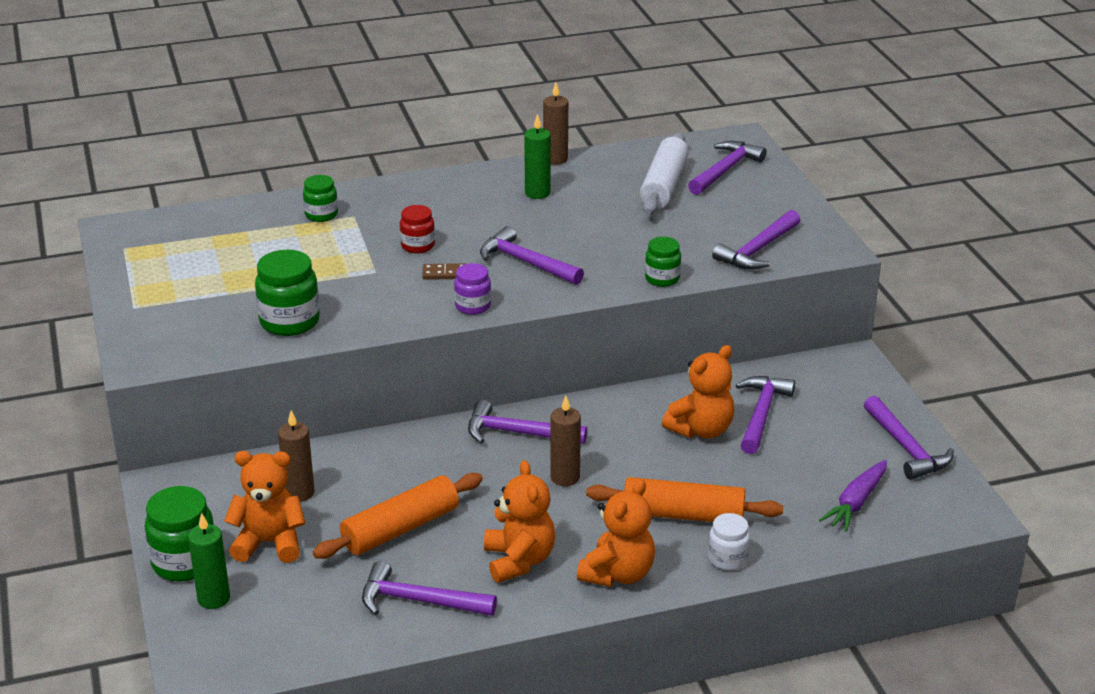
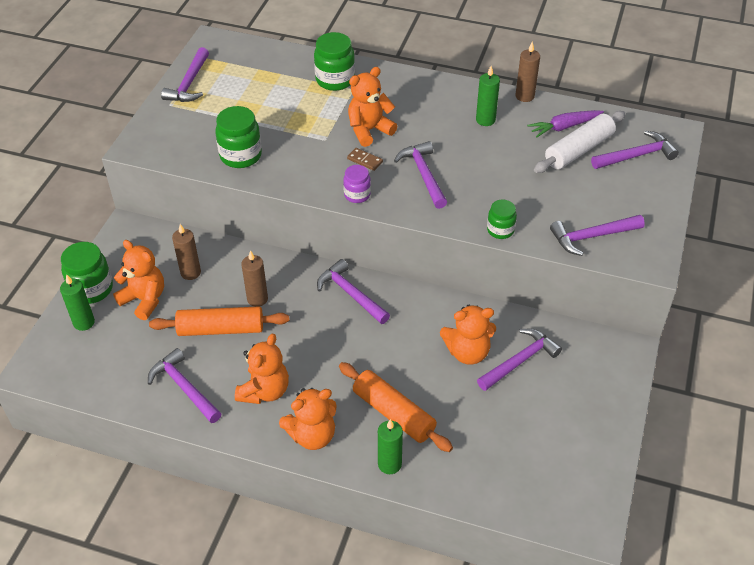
camera: 35 degrees right, 15 degrees up
green jar [303,175,338,222] -> green jar [314,32,355,91], size x1.65
red jar [400,205,435,253] -> orange teddy bear [348,67,397,147]
brown candle [551,396,581,486] -> brown candle moved to [241,250,268,307]
white jar [708,513,750,571] -> green candle [378,419,403,474]
purple carrot [819,460,887,532] -> purple carrot moved to [527,110,604,138]
purple hammer [864,396,954,480] -> purple hammer moved to [161,47,209,102]

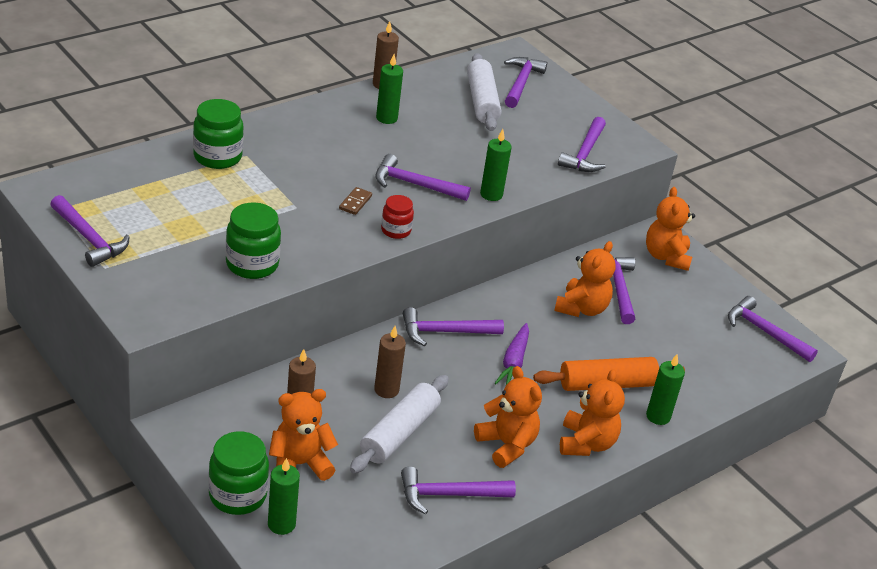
camera: 60 degrees left, 10 degrees down
orange rolling pin [149,306,289,336] -> white rolling pin [350,375,449,473]
purple jar [343,165,371,203] -> red jar [381,195,414,239]
brown domino [347,148,383,171] -> brown domino turned 45 degrees counterclockwise [339,187,372,215]
orange teddy bear [348,67,397,147] -> orange teddy bear moved to [646,187,695,271]
green jar [487,200,517,239] -> none
purple carrot [527,110,604,138] -> purple carrot moved to [495,323,529,385]
none -> green candle [480,129,512,201]
none -> purple hammer [728,296,818,362]

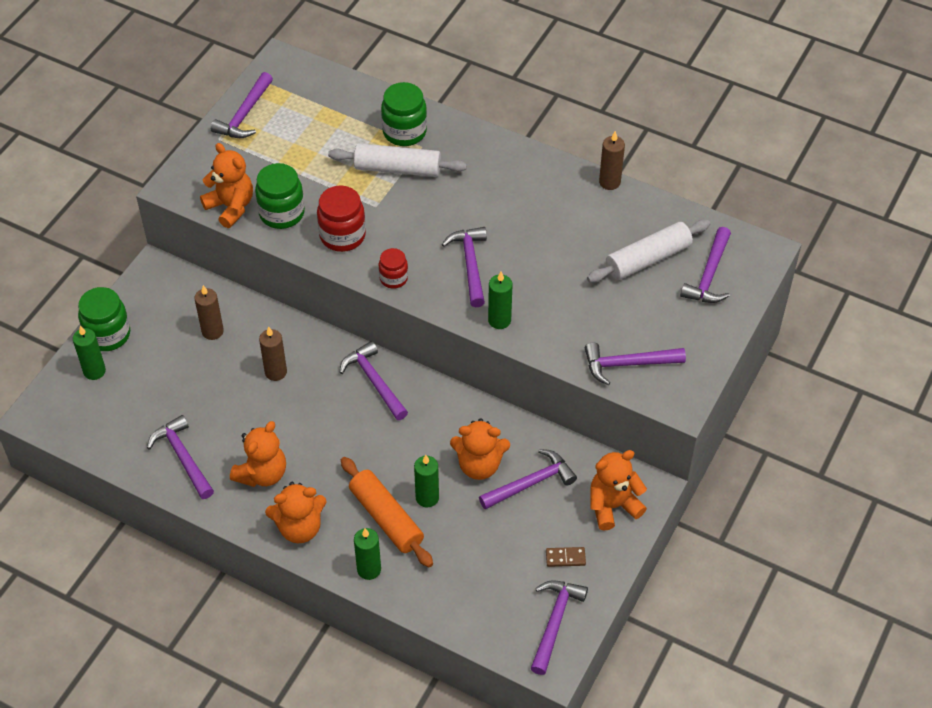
camera: 70 degrees right, 15 degrees up
orange teddy bear [269,389,338,481] -> orange teddy bear moved to [200,143,253,228]
brown domino [339,187,372,215] -> brown domino moved to [546,547,586,567]
white rolling pin [350,375,449,473] -> white rolling pin moved to [328,143,467,177]
green candle [376,54,403,124] -> green candle moved to [414,455,439,507]
purple carrot [495,323,529,385] -> none
purple hammer [504,57,547,108] -> purple hammer turned 120 degrees clockwise [680,227,731,303]
none -> red jar [317,186,366,252]

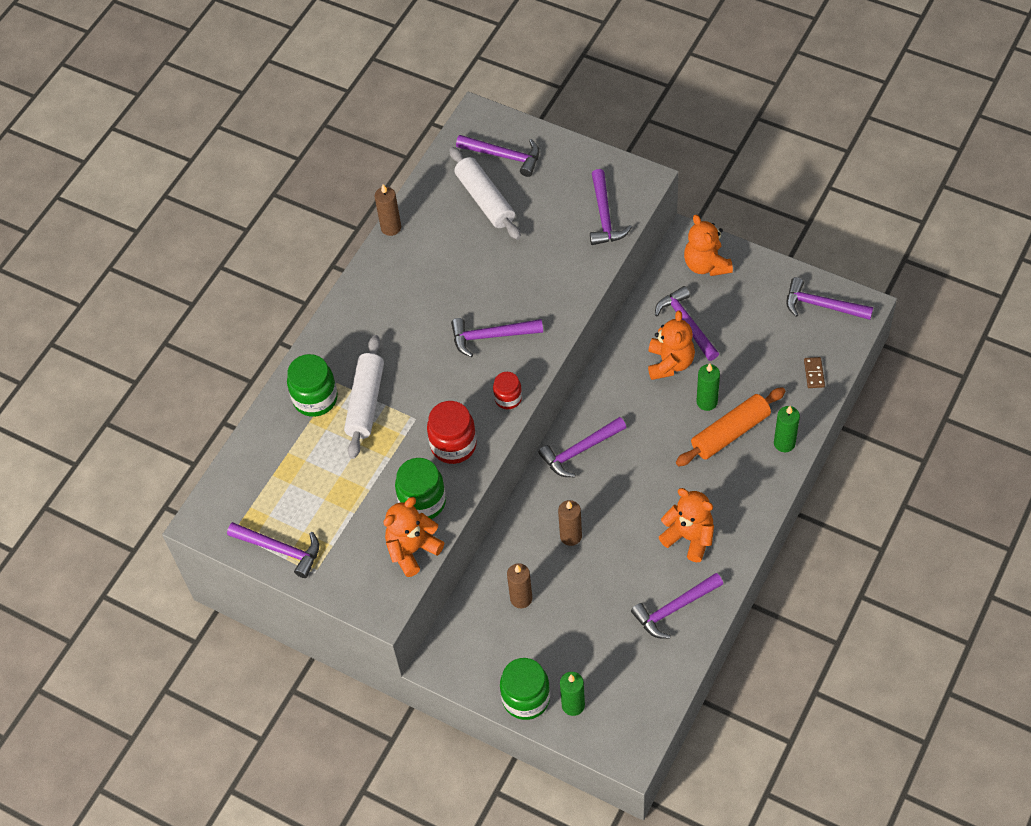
camera: 85 degrees left, 5 degrees up
orange teddy bear [265,482,326,543] -> none
green candle [488,272,512,329] -> none
brown domino [546,547,586,567] -> brown domino moved to [804,357,825,388]

